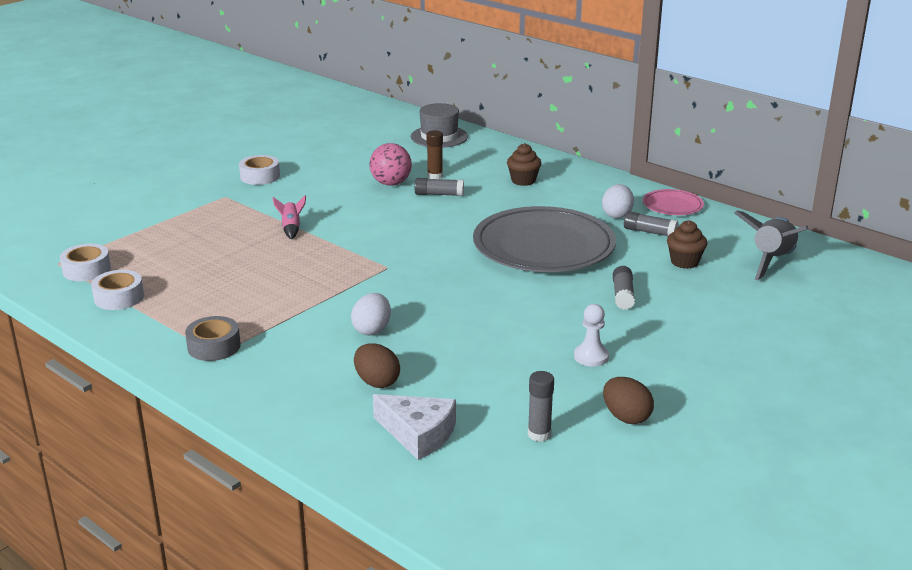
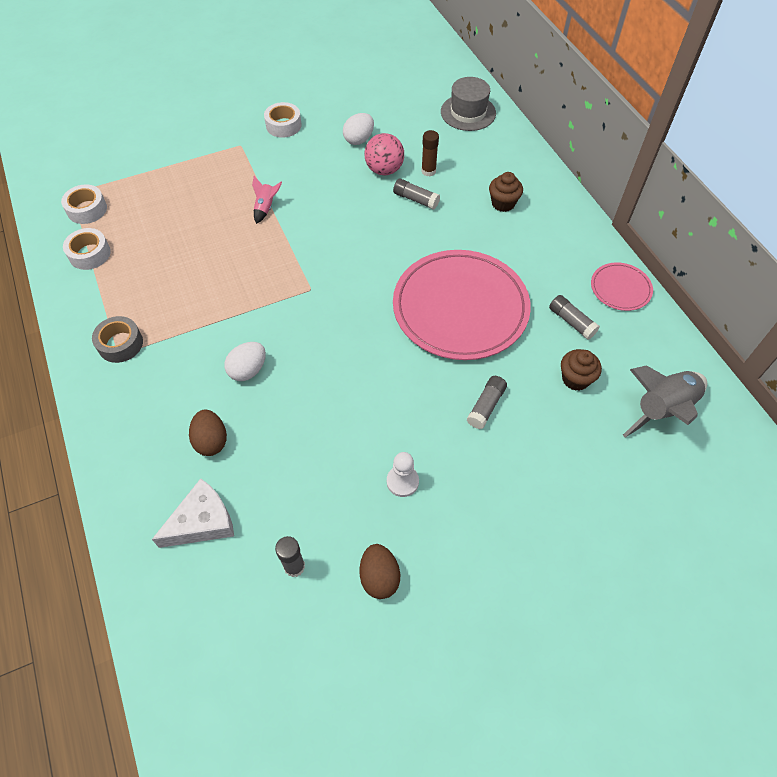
camera: 25 degrees right, 30 degrees up
white cheese [373,394,456,460] -> white cheese turned 90 degrees counterclockwise [152,478,234,548]
grey plate [473,206,616,272] -> pink plate [393,250,531,360]
white egg [602,184,634,218] -> white egg moved to [343,113,374,145]

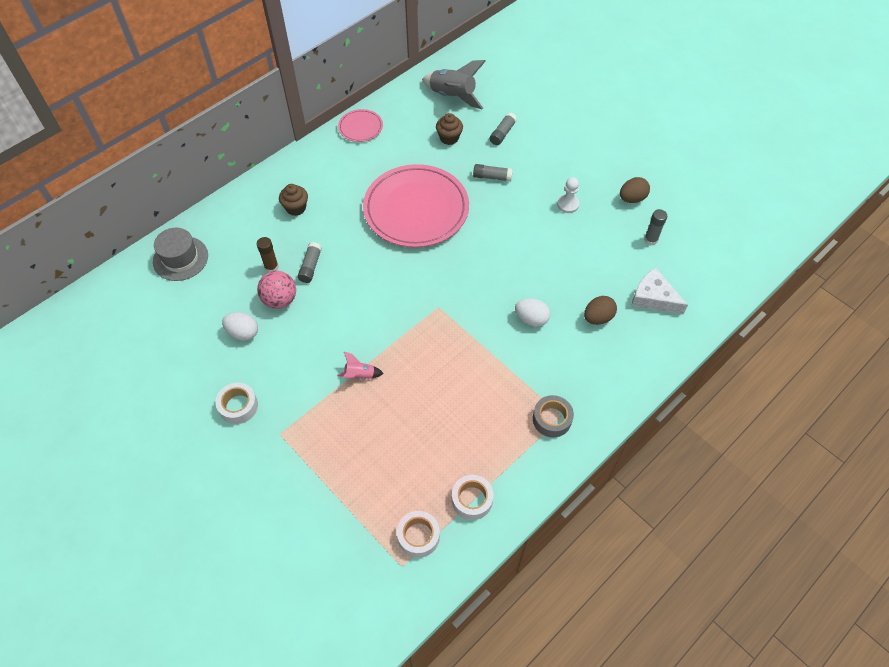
camera: 110 degrees left, 0 degrees up
grey glue stick [549,295,600,340] -> grey glue stick moved to [490,112,517,145]

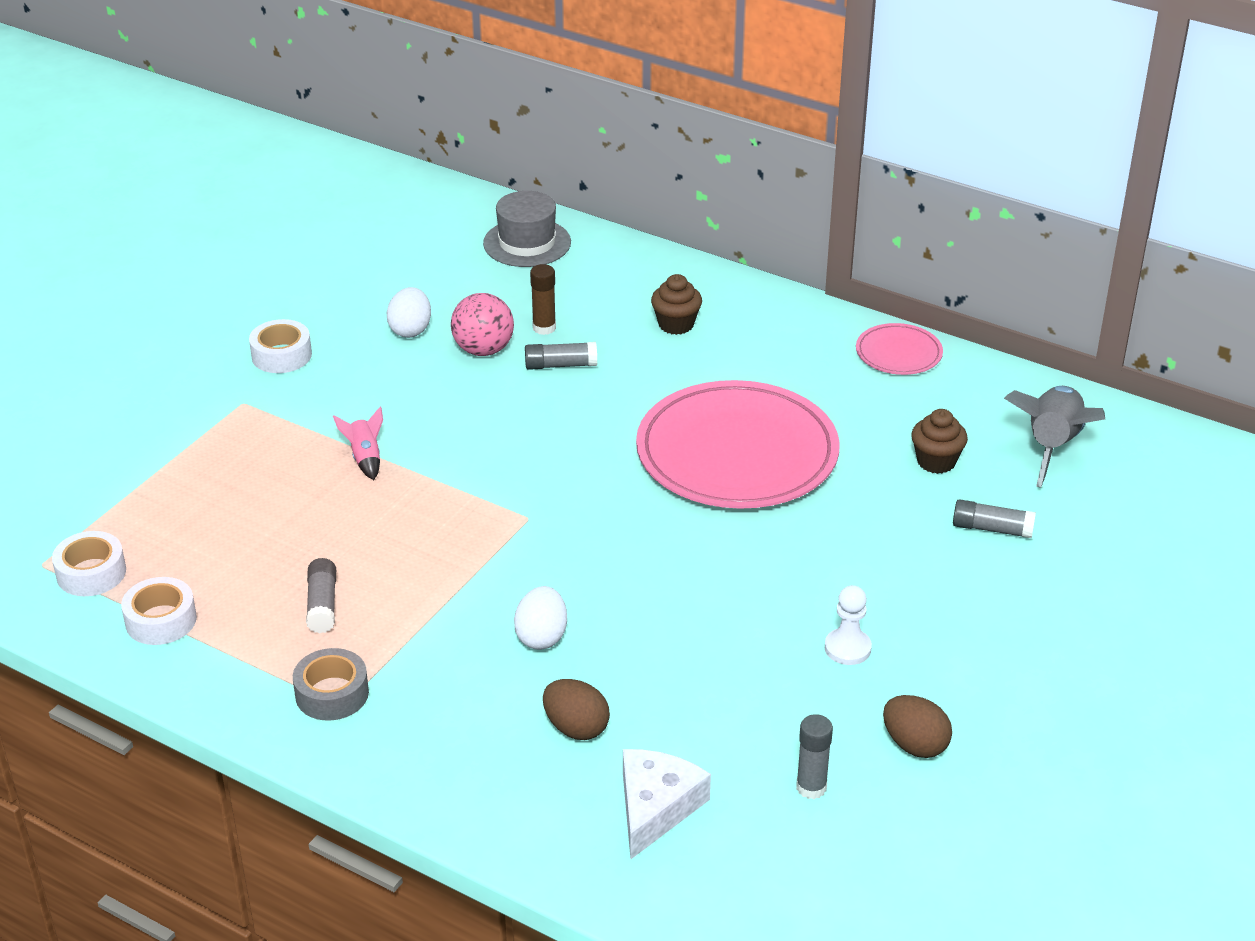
camera: 75 degrees right, 20 degrees down
grey glue stick [473,164,513,182] -> grey glue stick moved to [306,558,336,633]

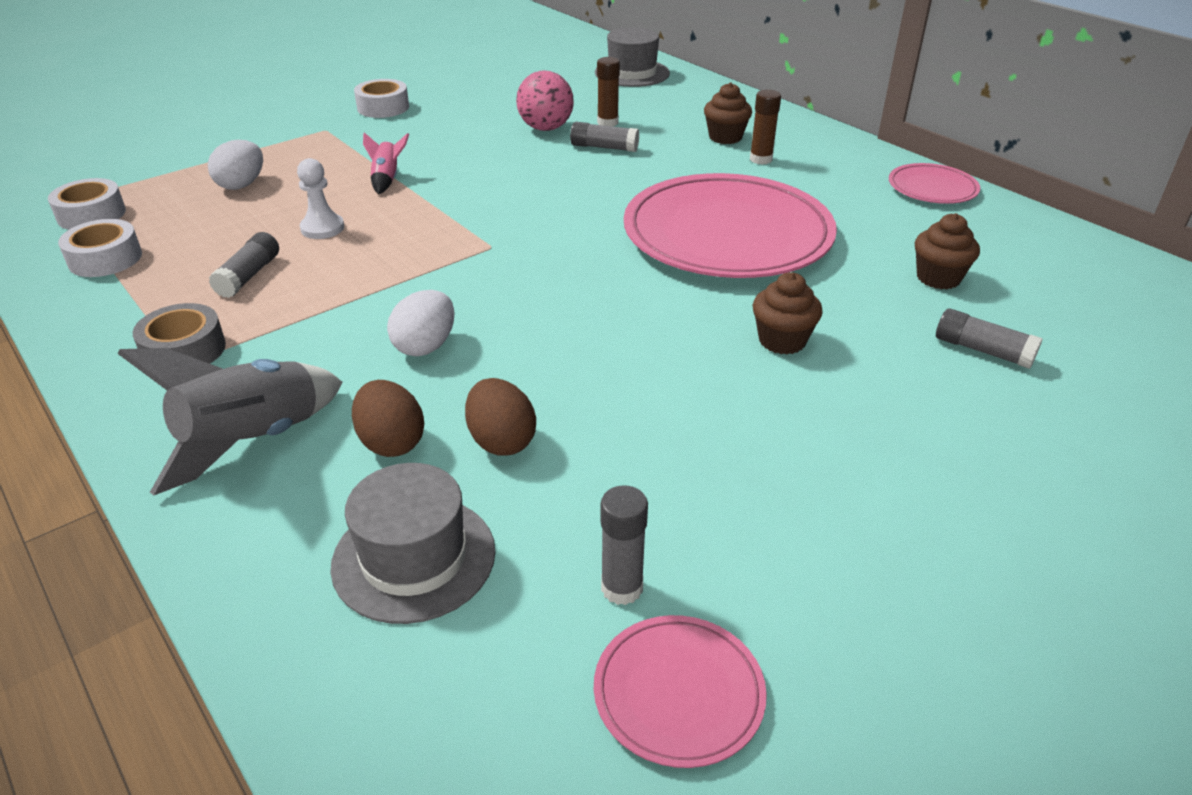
camera: 20 degrees right, 0 degrees up
white egg [387,287,431,338] -> white egg moved to [208,140,263,190]
white cheese [623,749,711,859] -> grey hat [331,463,495,624]
white pawn [825,585,872,665] -> white pawn moved to [297,158,344,239]
brown egg [883,695,952,758] -> brown egg moved to [465,378,536,456]
grey rocket [1004,386,1105,488] -> grey rocket moved to [117,348,342,496]
none -> pink plate [594,615,767,768]
none -> brown glue stick [750,90,781,165]
none -> brown cupcake [753,272,823,354]

